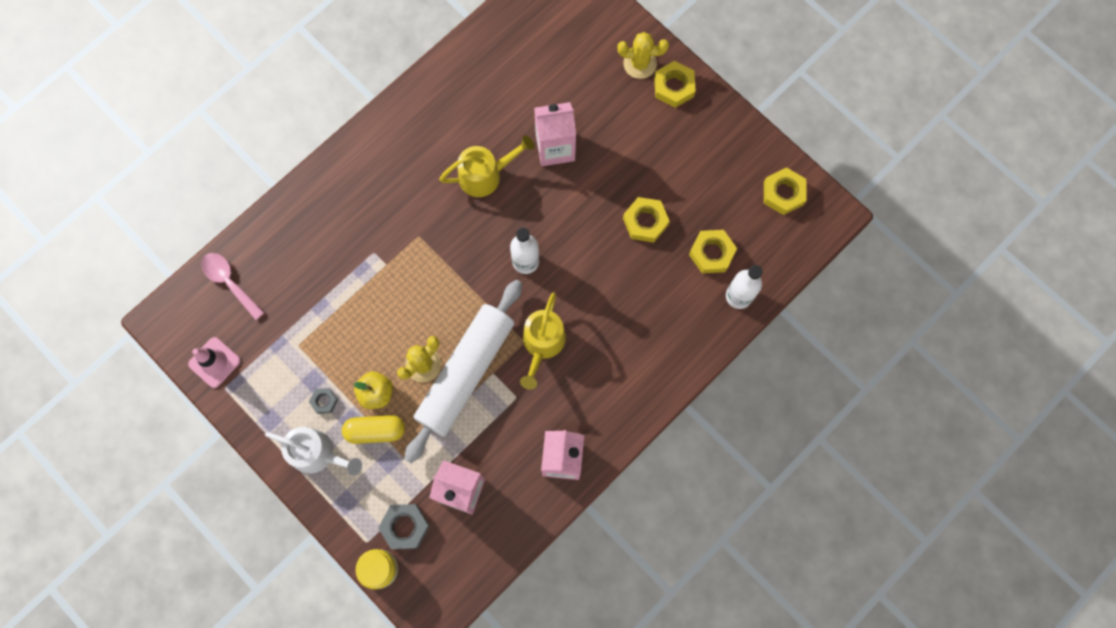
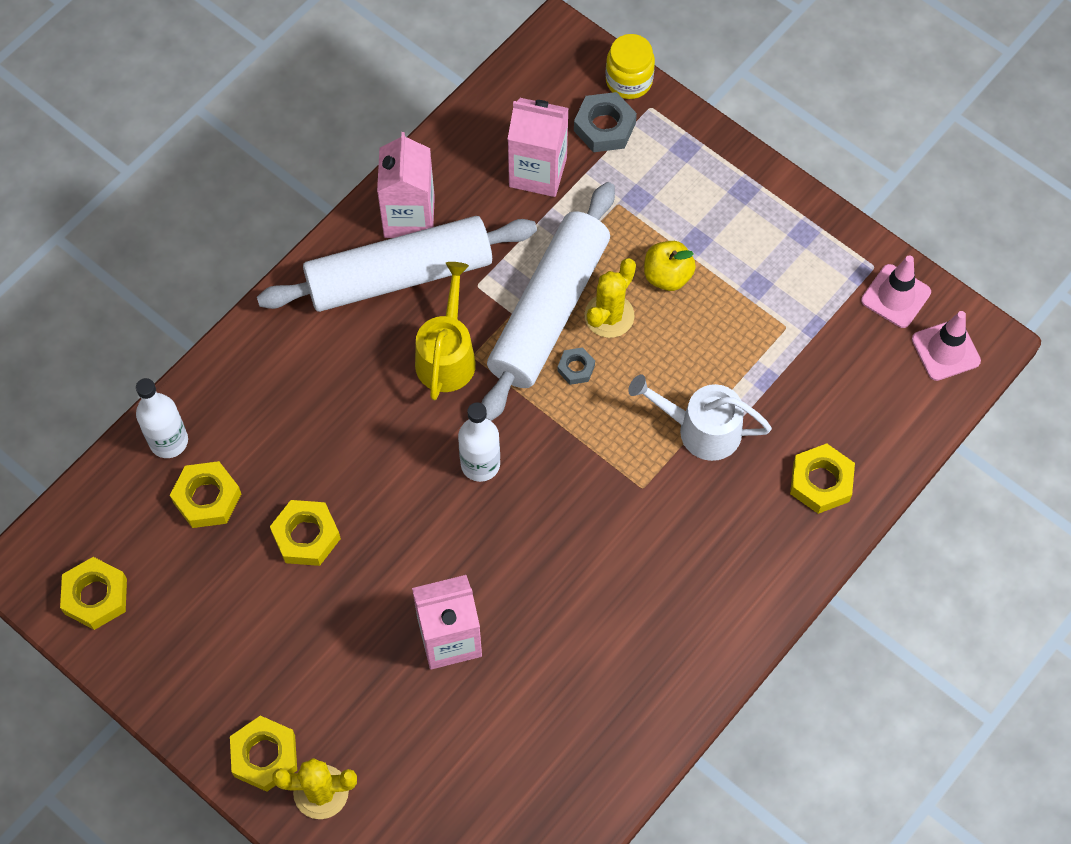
camera: 175 degrees right, 10 degrees down
pink spoon [201,253,264,320] -> none
white watering can [265,427,362,476] -> white watering can moved to [628,374,772,461]
grey nut [309,388,338,414] -> grey nut moved to [557,347,595,385]
yellow capsule [342,415,405,444] -> none
yellow watering can [439,135,534,197] -> none
none -> white rolling pin [257,216,537,312]
none -> yellow nut [790,444,855,514]
none -> pink traffic cone [912,311,981,381]

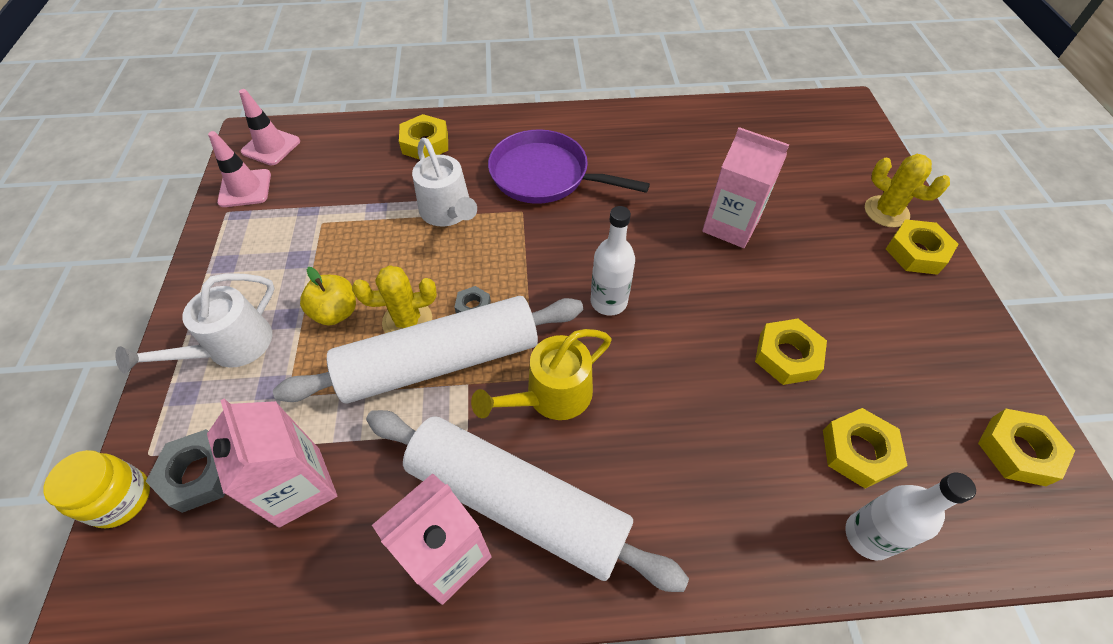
camera: 135 degrees left, 10 degrees down
none -> white watering can [115,273,275,374]
none -> purple pan [488,129,650,204]

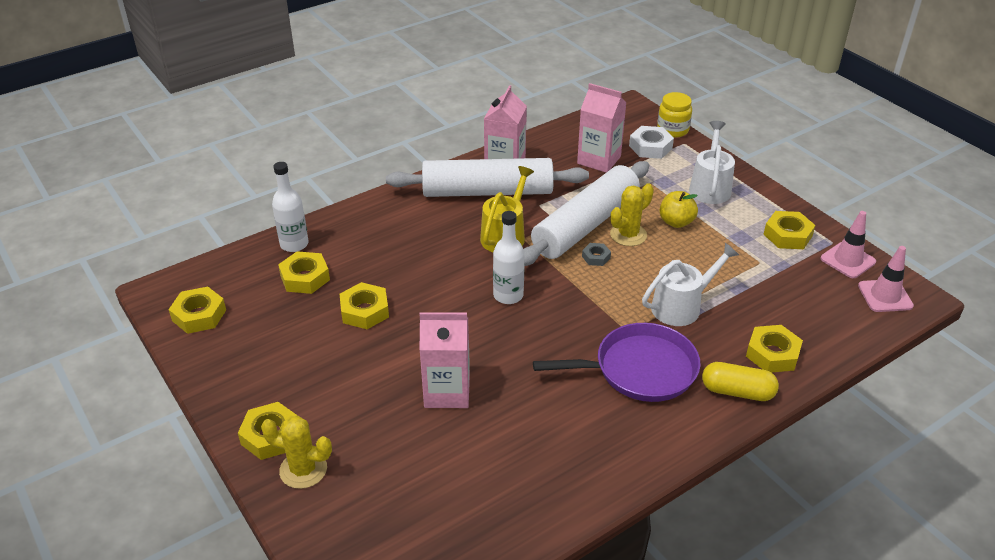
camera: 150 degrees right, 15 degrees down
grey nut [146,429,225,513] -> white nut [629,126,674,159]
white watering can [412,138,477,226] -> white watering can turned 120 degrees clockwise [642,243,739,326]
none -> yellow capsule [702,362,779,401]
none -> yellow nut [763,211,816,249]

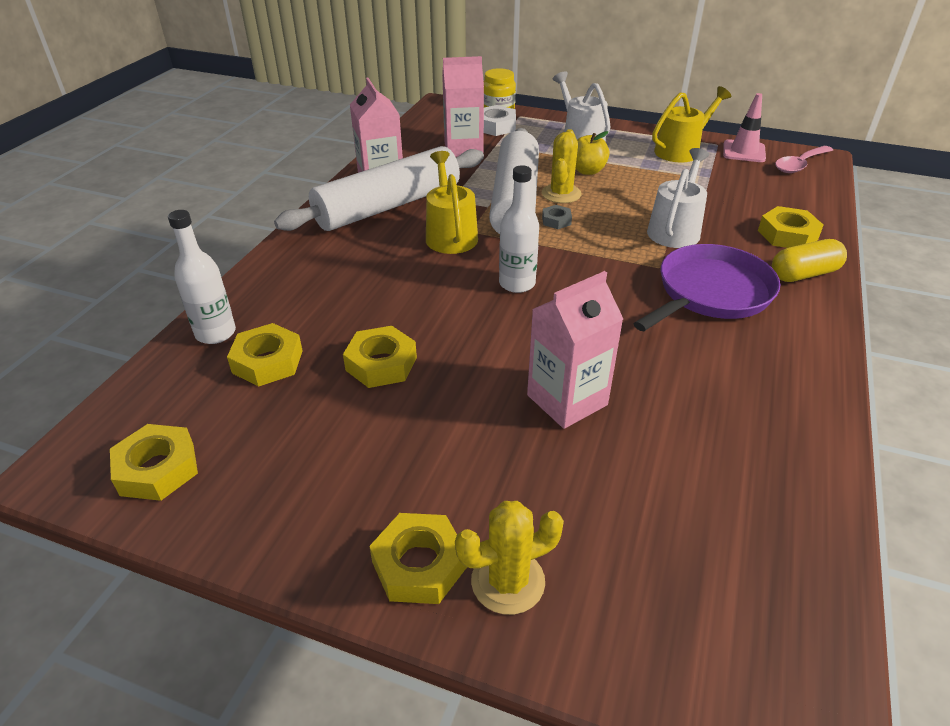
camera: 35 degrees left, 0 degrees up
yellow nut [763,211,816,249] -> yellow watering can [652,86,731,163]
pink traffic cone [858,246,914,312] -> pink spoon [775,146,833,173]

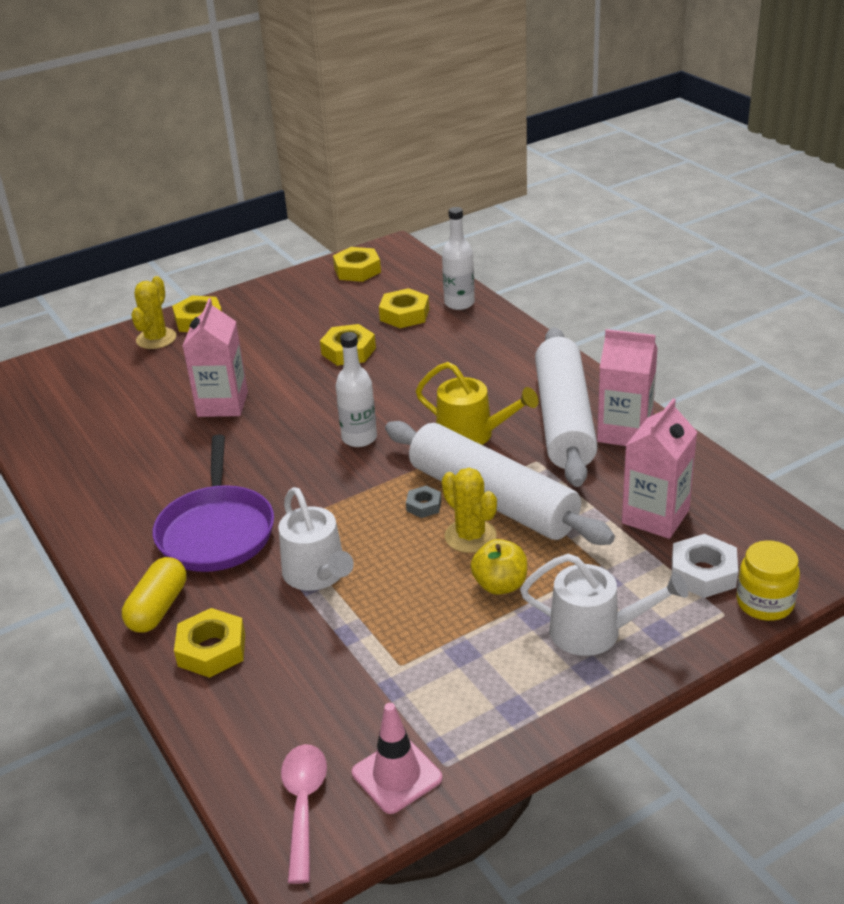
camera: 130 degrees right, 5 degrees down
yellow watering can [652,86,731,163] -> none

